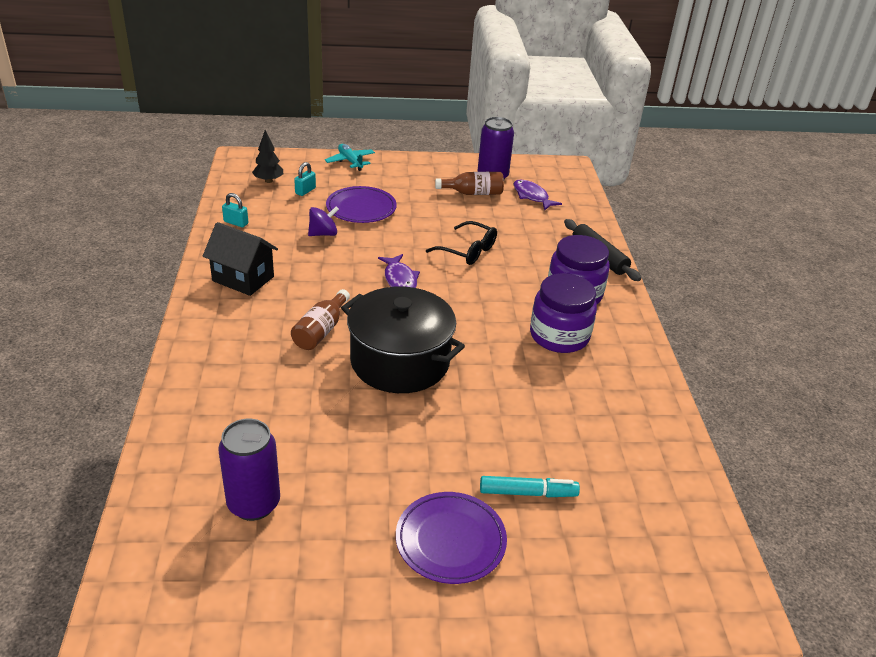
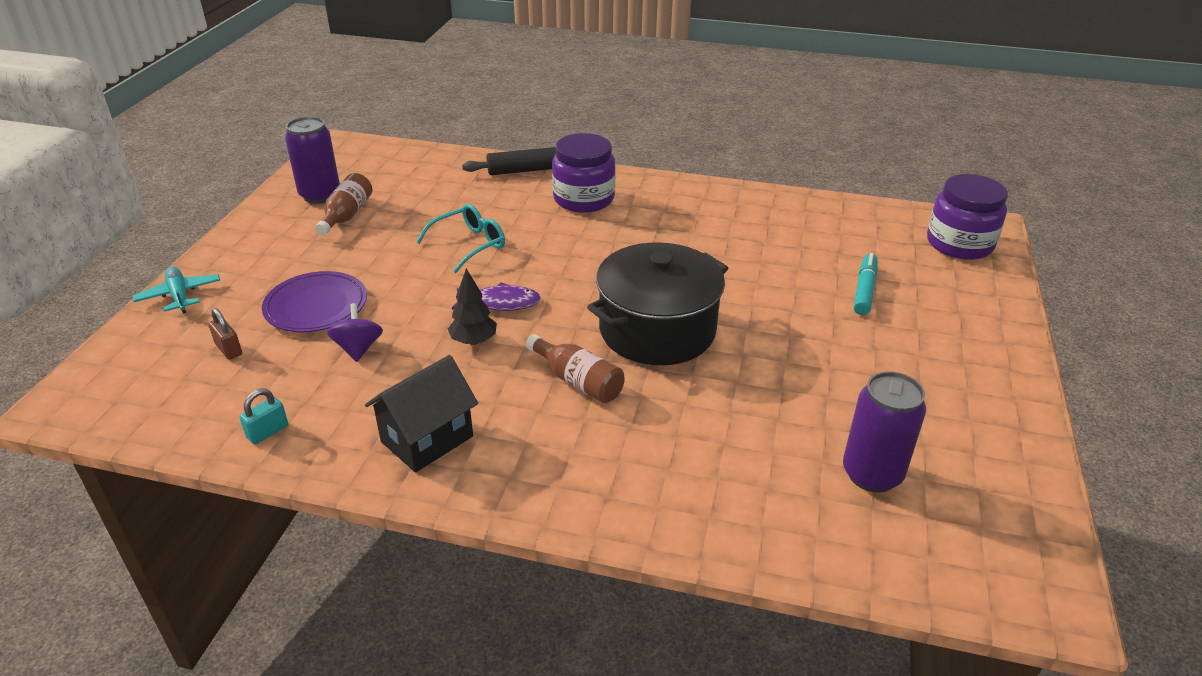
camera: 70 degrees left, 0 degrees up
black tree [252,130,283,183] -> black tree moved to [448,269,497,345]
turquoise padlock [294,162,316,196] -> brown padlock [208,308,242,360]
turquoise plane [325,144,375,171] -> turquoise plane turned 75 degrees clockwise [133,266,220,314]
purple plate [396,492,507,584] -> none
black glasses [426,221,497,265] -> turquoise glasses [416,204,505,273]
purple fish [513,180,562,211] -> none
purple jar [530,273,597,353] -> purple jar moved to [927,174,1008,260]

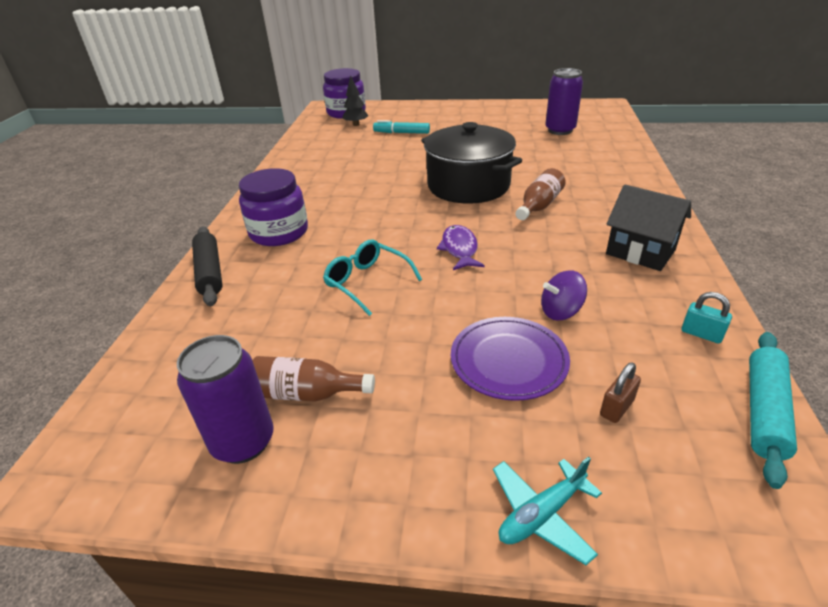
camera: 95 degrees left, 0 degrees up
black tree [448,269,497,345] -> black tree moved to [342,75,369,126]
none -> turquoise rolling pin [749,332,797,489]

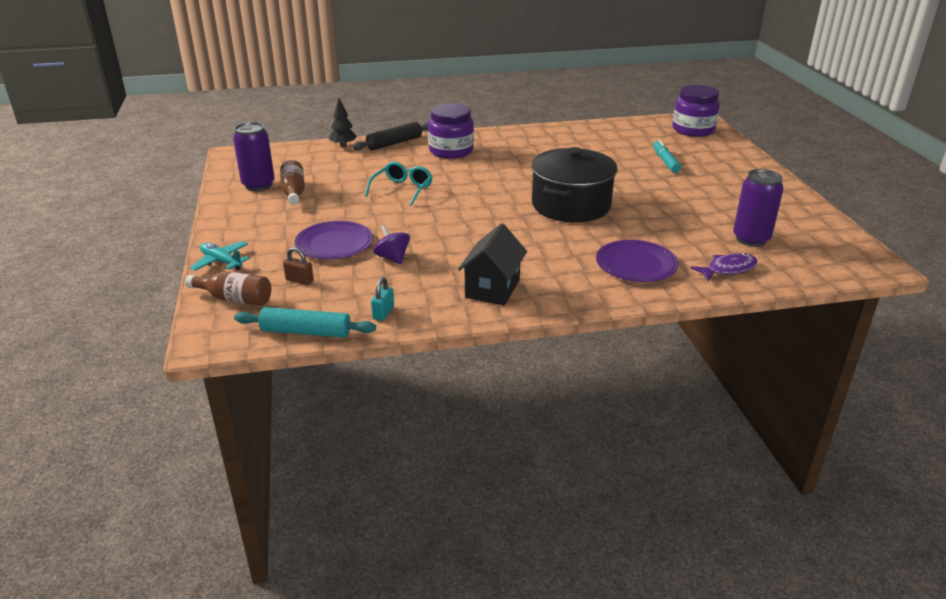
camera: 70 degrees right, 5 degrees down
black tree [342,75,369,126] -> black tree moved to [329,98,357,147]
purple fish [437,225,485,270] -> purple fish moved to [690,253,757,281]
brown bottle [515,168,566,220] -> brown bottle moved to [185,271,271,306]
none -> purple plate [596,240,678,282]

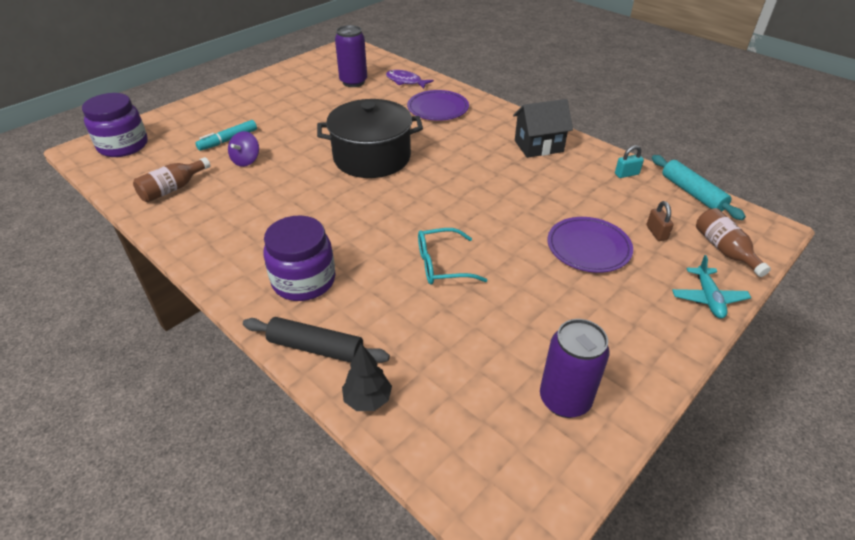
camera: 125 degrees left, 10 degrees up
brown bottle [280,160,305,205] -> brown bottle moved to [133,157,210,202]
purple spinning top [373,225,410,264] -> purple spinning top moved to [228,131,259,167]

